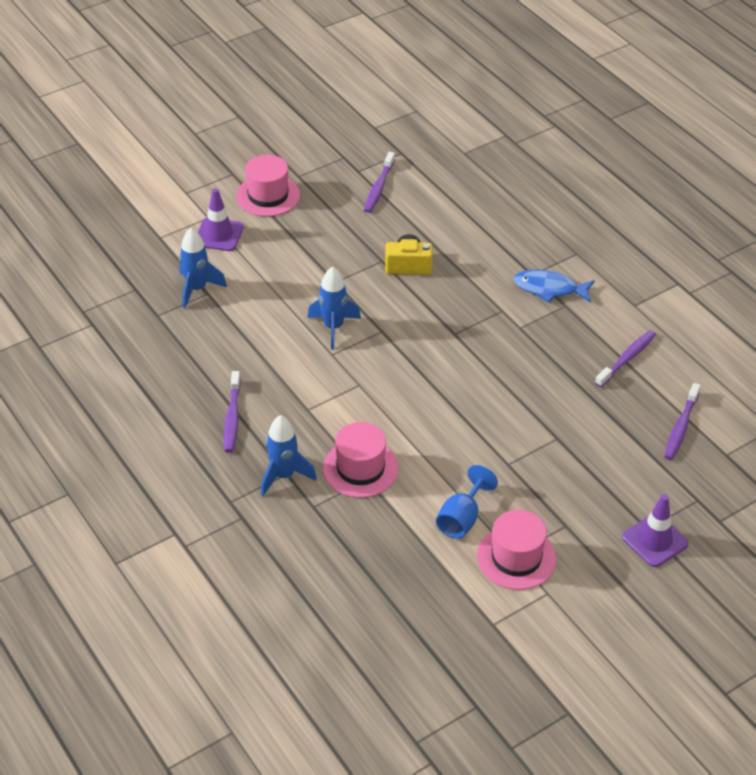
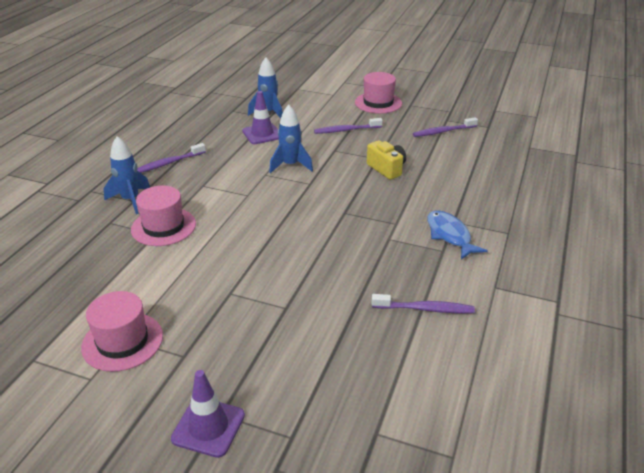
camera: 55 degrees right, 10 degrees down
purple traffic cone [198,188,244,251] -> purple traffic cone moved to [242,91,279,144]
blue goblet [436,465,498,539] -> none
purple toothbrush [664,383,701,460] -> purple toothbrush moved to [314,118,383,134]

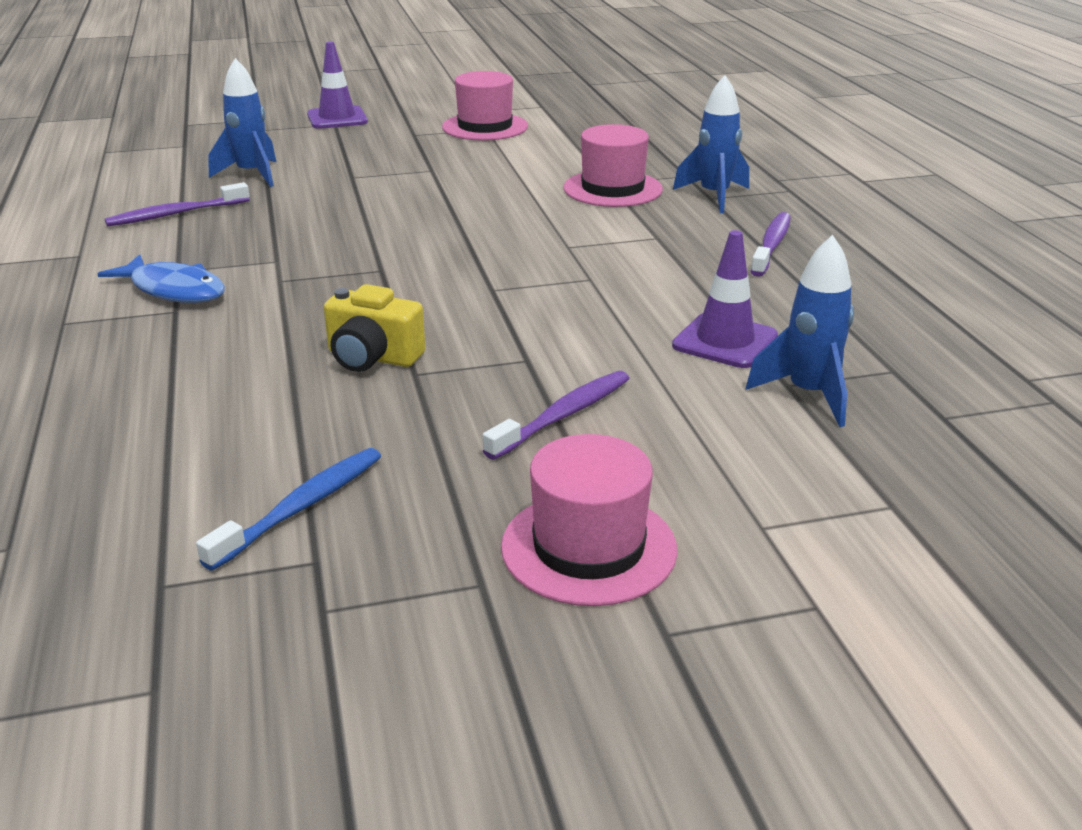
camera: 145 degrees right, 5 degrees down
blue rocket [269,105,313,173] -> blue rocket moved to [208,58,276,187]
purple toothbrush [413,117,478,137] -> blue toothbrush [196,448,381,571]

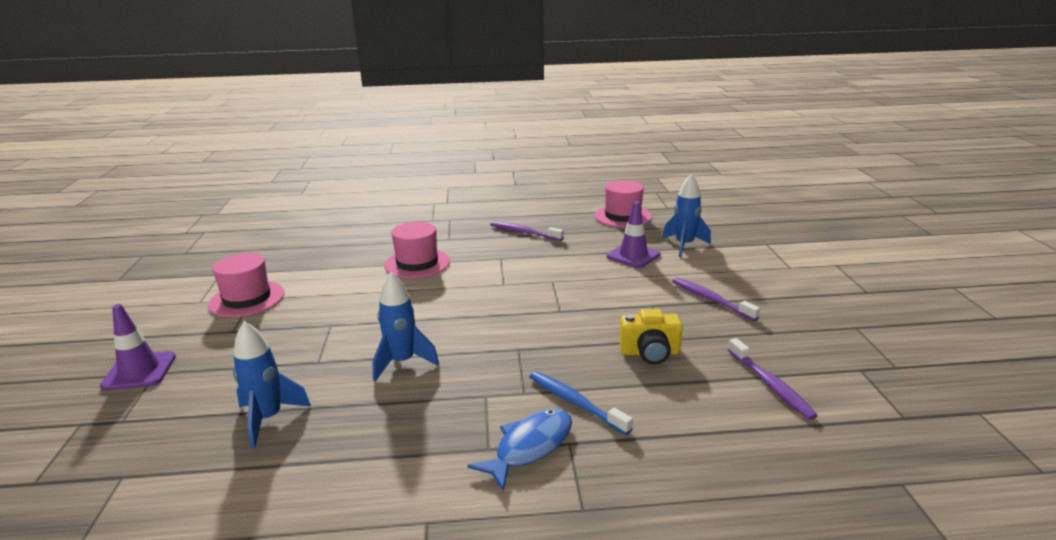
camera: 80 degrees left, 5 degrees down
purple toothbrush [105,182,250,227] -> purple toothbrush moved to [728,338,818,420]
blue toothbrush [196,448,381,571] -> blue toothbrush moved to [530,372,633,435]
yellow camera [324,284,425,372] -> yellow camera turned 60 degrees clockwise [619,309,683,364]
pink hat [501,434,677,606] -> pink hat moved to [594,180,652,227]
blue rocket [673,75,749,213] -> blue rocket moved to [372,272,439,381]

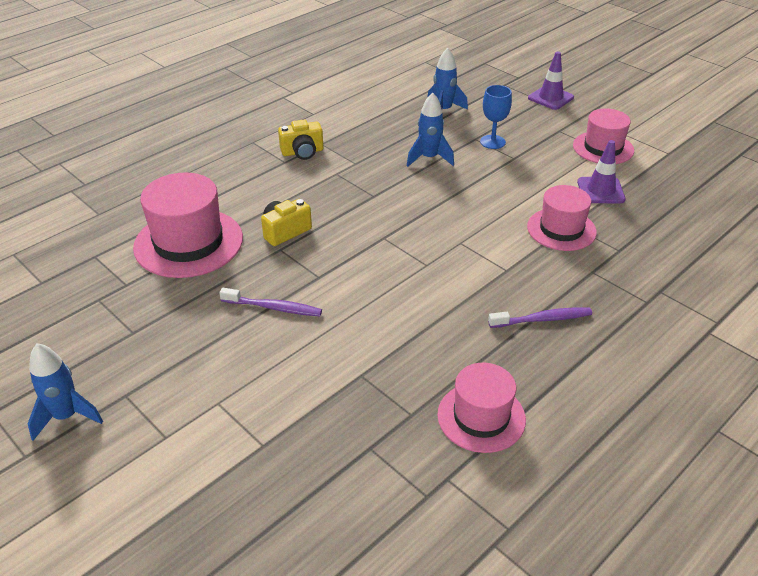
camera: 140 degrees right, 15 degrees up
blue fish [467,408,572,491] -> yellow camera [278,120,323,160]
blue toothbrush [530,372,633,435] -> none
purple traffic cone [607,201,661,268] -> purple traffic cone moved to [577,140,625,204]
blue rocket [662,174,711,257] -> blue rocket moved to [28,343,103,441]
purple toothbrush [728,338,818,420] -> pink hat [133,173,243,278]
none -> blue goblet [480,85,512,149]

